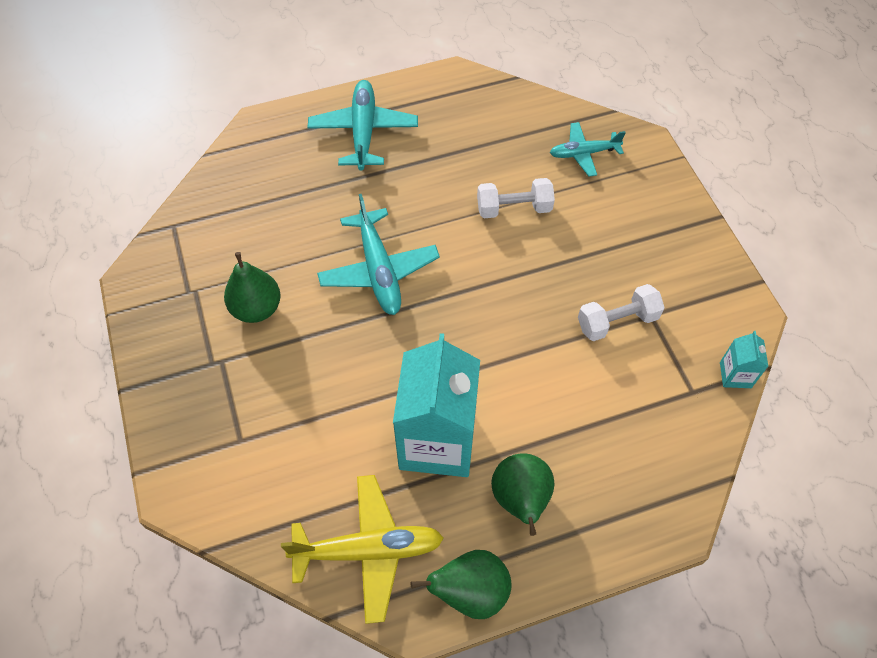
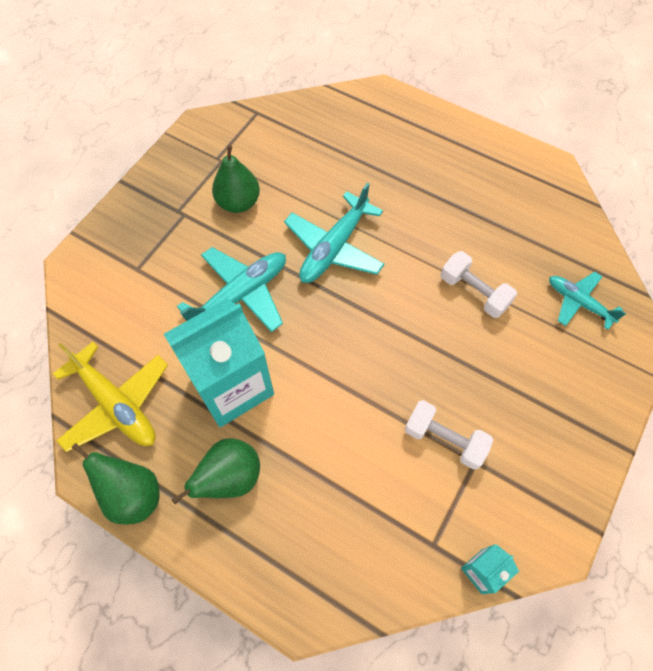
camera: 50 degrees right, 5 degrees up
turquoise plane [308,80,418,171] -> turquoise plane moved to [177,247,286,332]

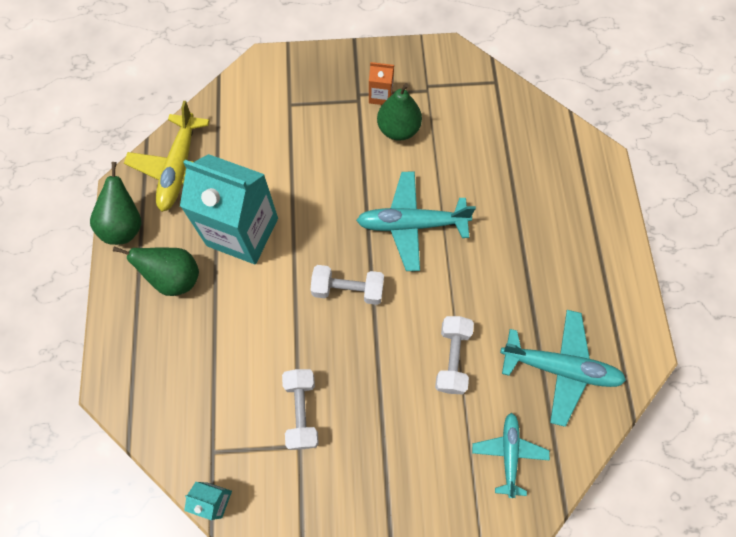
camera: 55 degrees right, 5 degrees up
turquoise plane [177,247,286,332] -> turquoise plane moved to [500,310,626,427]
none -> white dumbbell [310,265,384,305]
none -> orange carton [369,62,394,105]

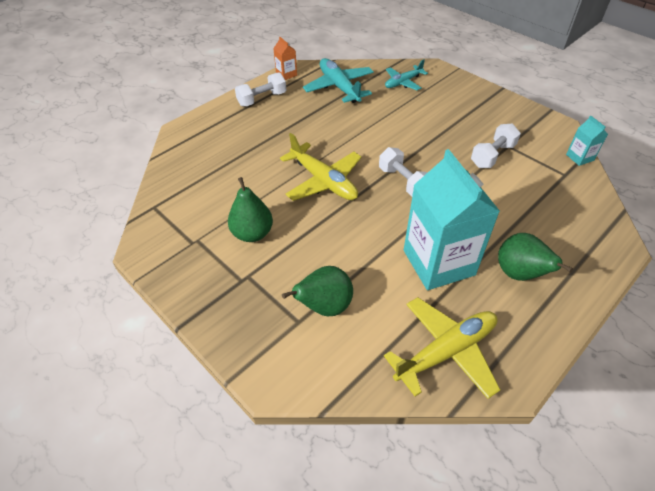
camera: 130 degrees left, 20 degrees down
green pear [90,162,142,245] -> green pear moved to [282,266,353,316]
turquoise plane [356,171,476,271] -> yellow plane [280,133,362,201]
orange carton [369,62,394,105] -> orange carton moved to [273,37,297,80]
white dumbbell [435,316,474,394] -> white dumbbell moved to [235,73,286,107]

